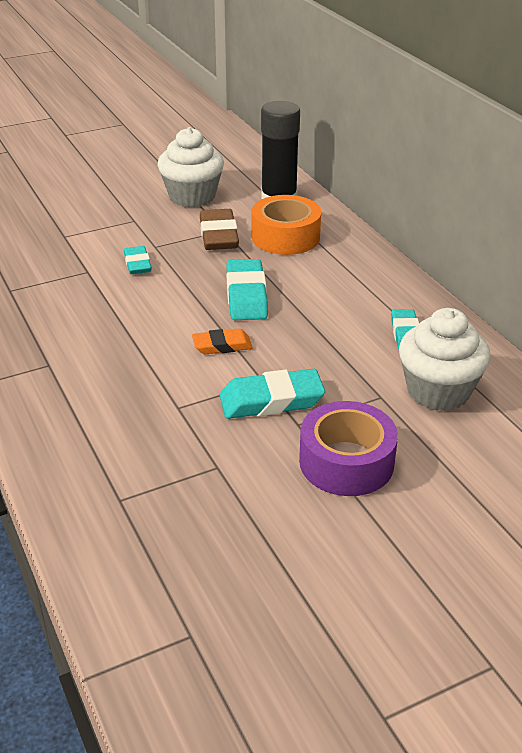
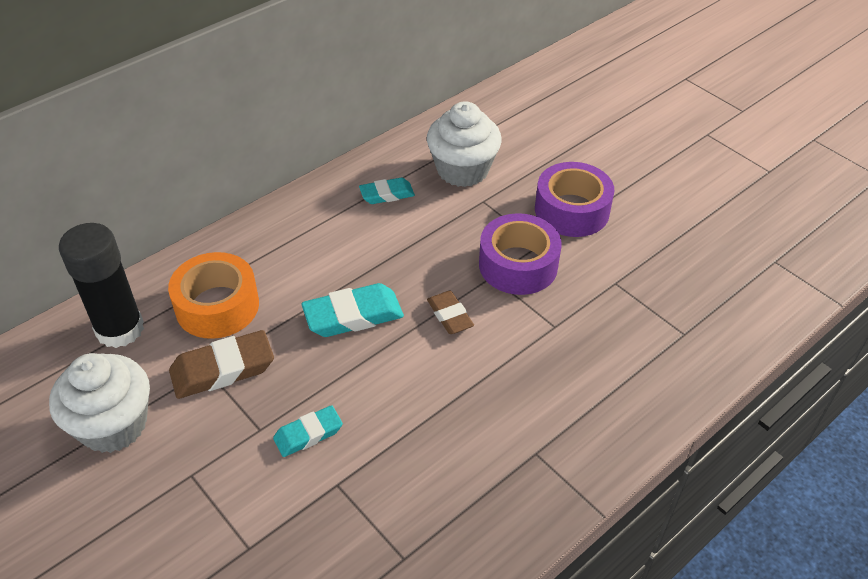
camera: 105 degrees left, 10 degrees up
orange eraser [192,329,253,354] -> brown eraser [427,291,474,334]
turquoise eraser [219,369,325,419] -> purple tape [479,213,562,295]

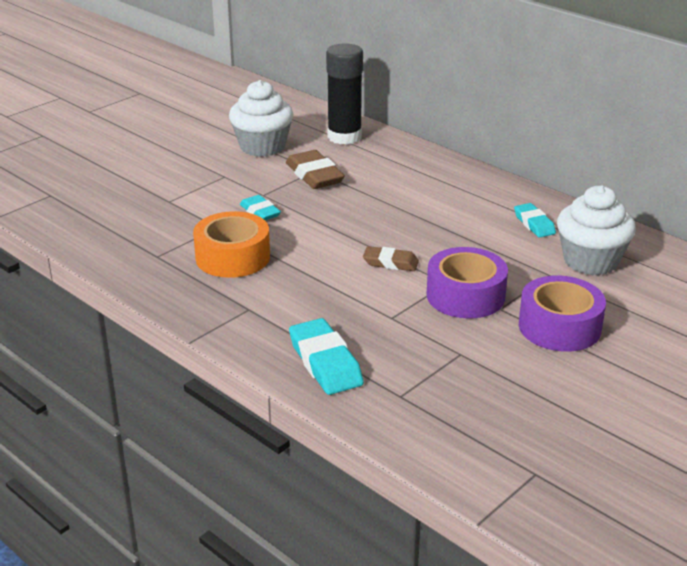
camera: 85 degrees right, 15 degrees down
orange tape [168,252,259,339] -> orange tape moved to [193,211,270,278]
turquoise eraser [301,283,404,337] -> turquoise eraser moved to [289,318,364,395]
brown eraser [427,291,474,334] -> brown eraser turned 45 degrees clockwise [363,246,419,271]

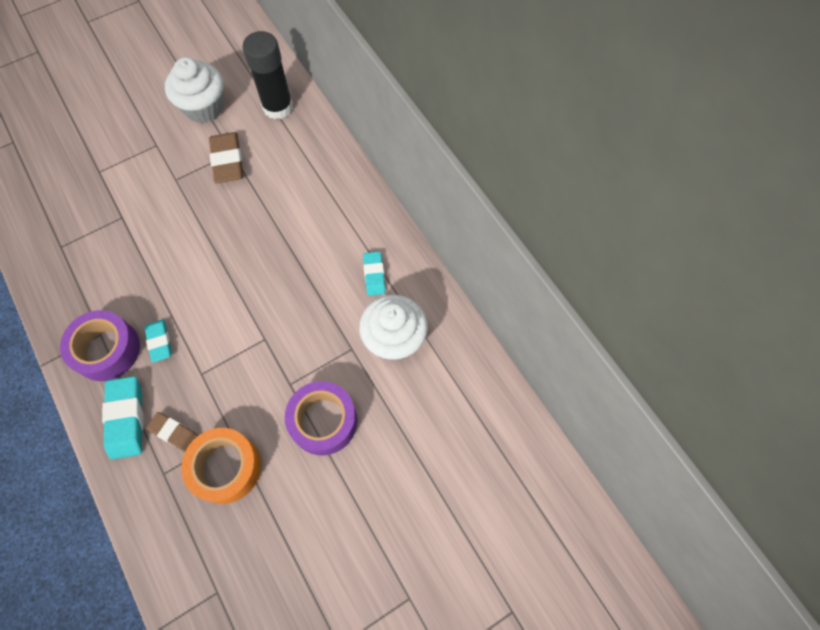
camera: 15 degrees right, 35 degrees up
orange tape [193,211,270,278] -> orange tape moved to [181,428,261,504]
turquoise eraser [240,195,281,220] -> turquoise eraser moved to [145,319,172,363]
brown eraser [363,246,419,271] -> brown eraser moved to [146,412,199,452]
purple tape [426,247,508,319] -> purple tape moved to [60,310,140,381]

